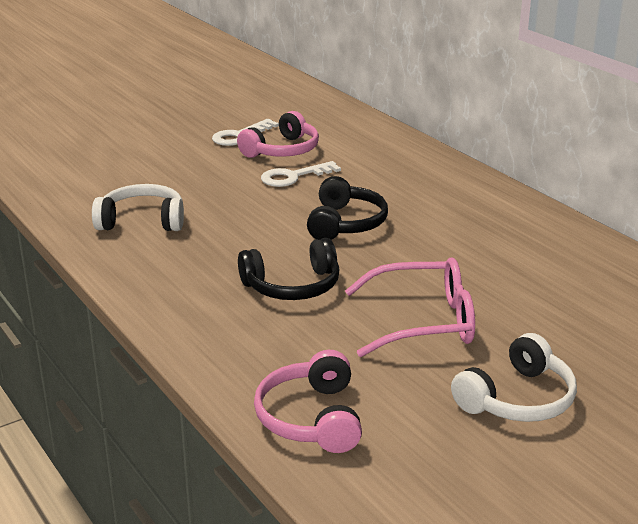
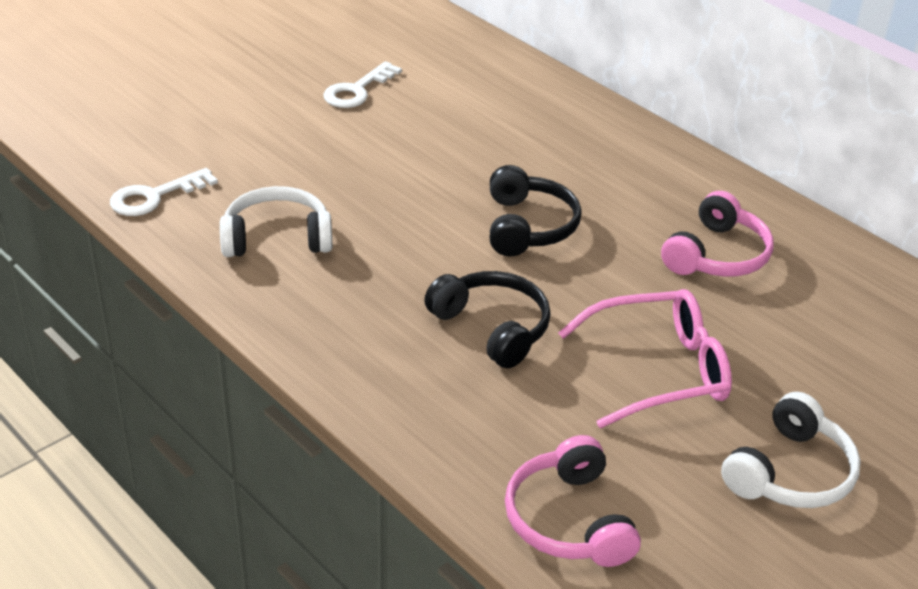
camera: 10 degrees left, 10 degrees up
pink headphones [237,111,319,158] -> pink headphones moved to [661,191,774,277]
black headphones [238,238,340,300] -> black headphones turned 105 degrees counterclockwise [424,271,551,368]
white key [261,161,341,187] -> white key moved to [110,168,218,216]

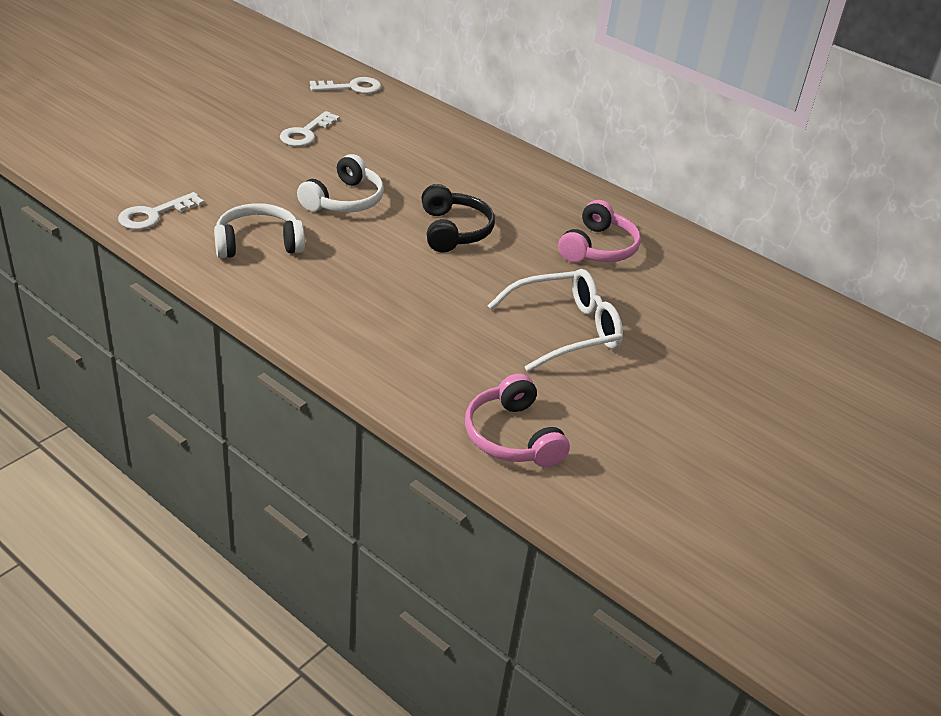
camera: 10 degrees left, 0 degrees up
black headphones [424,271,551,368] -> none
pink glasses [558,289,732,428] -> white glasses [488,269,623,372]
white headphones [721,392,861,508] -> white headphones moved to [297,154,384,212]
none -> white key [310,77,382,94]

